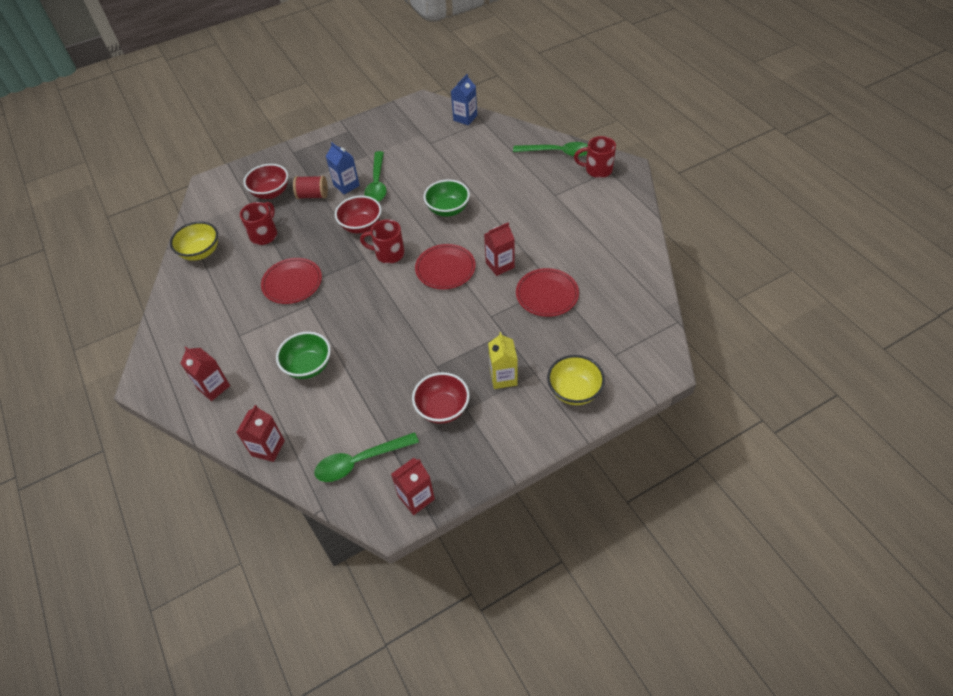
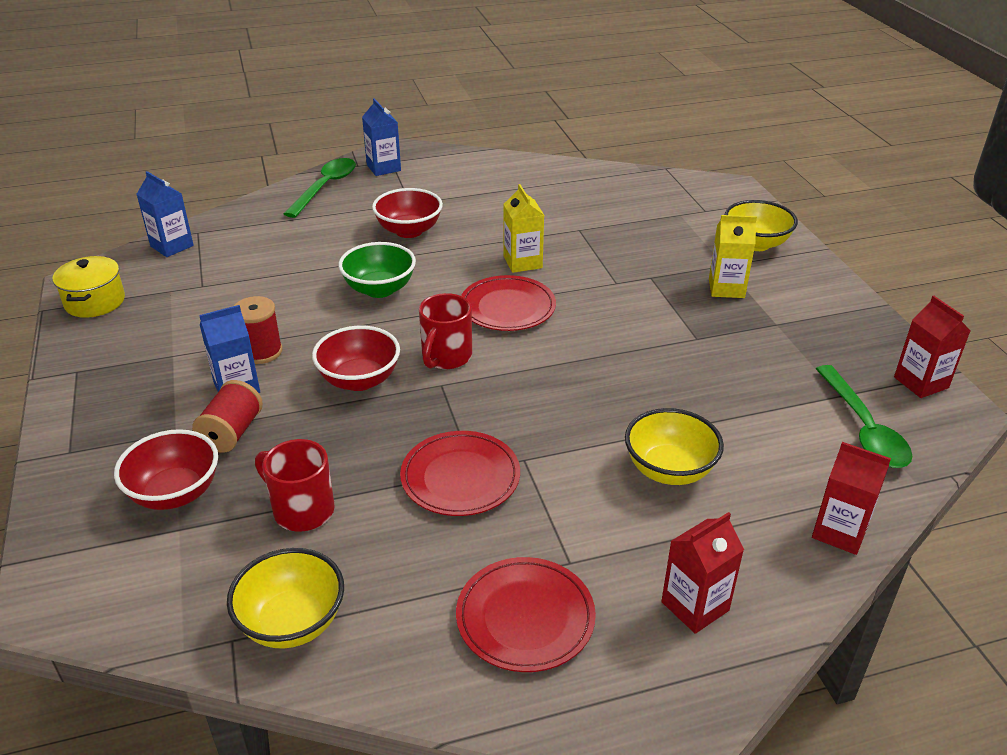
camera: 80 degrees left, 15 degrees down
green bowl [276,332,331,379] -> yellow bowl [625,408,724,485]
green spoon [364,151,387,202] -> red spool [234,296,283,364]
red bowl [412,372,470,424] -> red bowl moved to [372,188,443,238]
red carton [484,222,515,276] -> yellow carton [504,184,544,273]
red plate [516,268,579,317] -> red plate moved to [456,557,596,672]
red mug [574,136,616,178] -> blue carton [362,98,401,176]
none -> yellow pot [53,256,125,318]

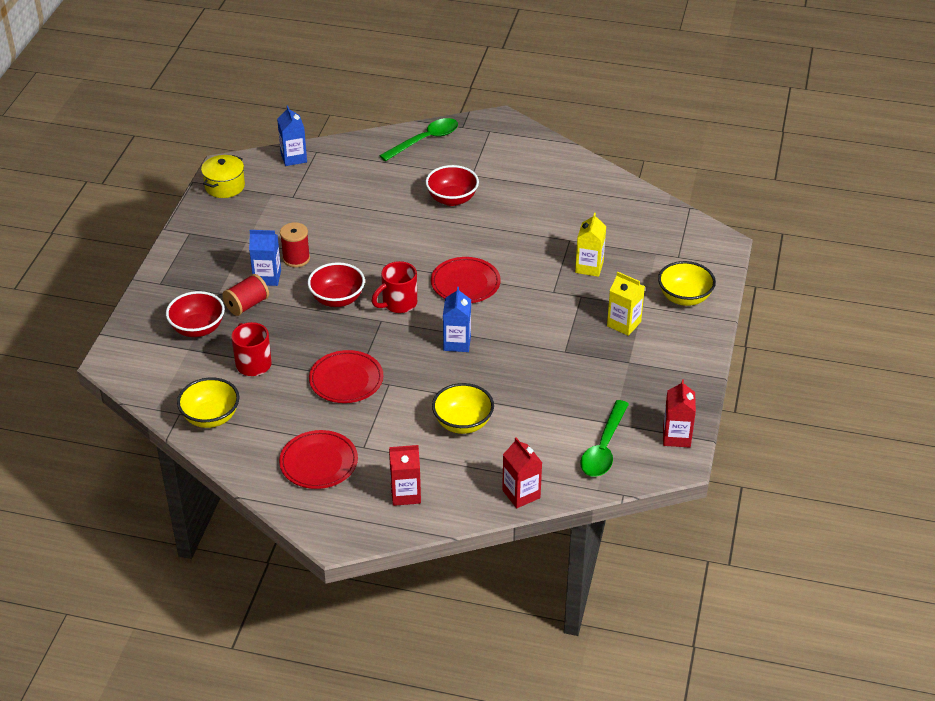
camera: 30 degrees right, 5 degrees up
green bowl [338,242,416,298] -> none
blue carton [362,98,401,176] -> blue carton moved to [443,287,471,352]
yellow carton [504,184,544,273] -> yellow carton moved to [575,213,606,277]

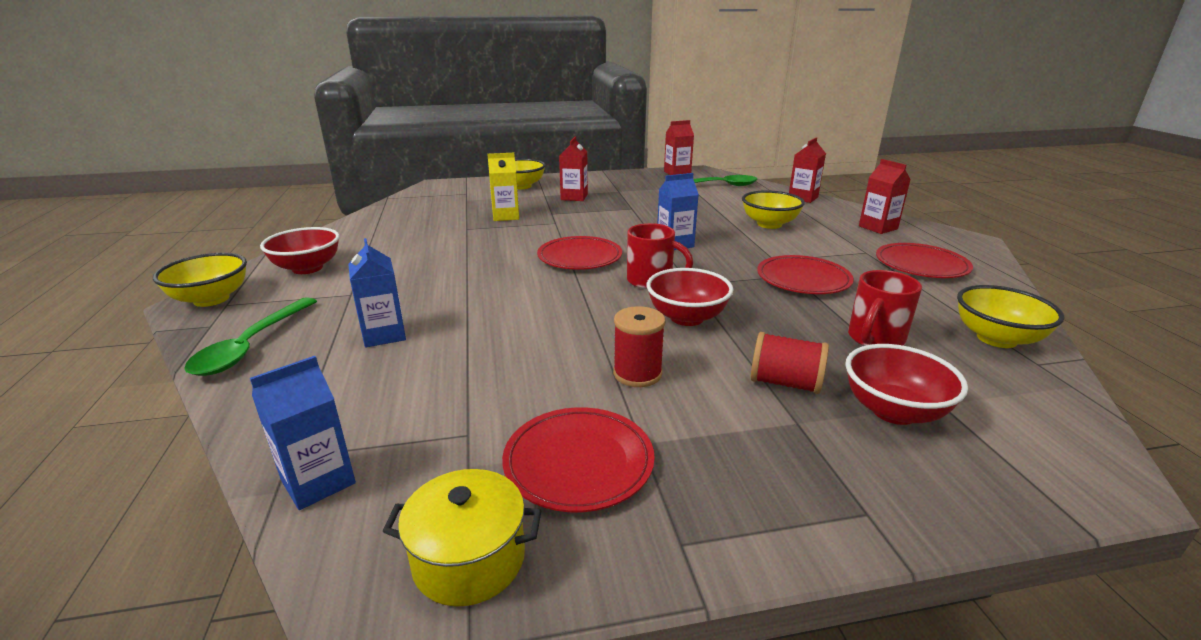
camera: 115 degrees left, 15 degrees down
blue carton [249,230,281,286] -> blue carton moved to [348,238,406,348]
green spoon [379,118,458,161] -> green spoon turned 105 degrees counterclockwise [184,297,317,376]
red bowl [425,165,479,206] -> red bowl moved to [260,227,340,274]
yellow carton [607,272,645,336] -> red carton [559,136,588,201]
none -> yellow bowl [153,253,247,307]
none -> red plate [502,407,655,512]

